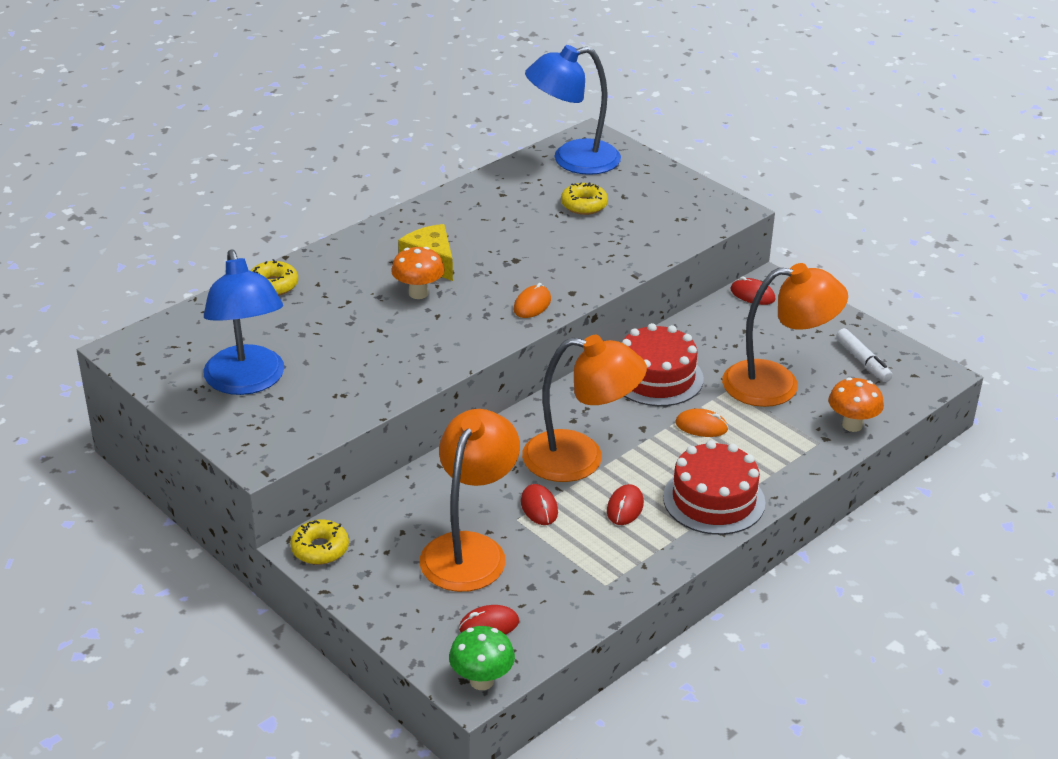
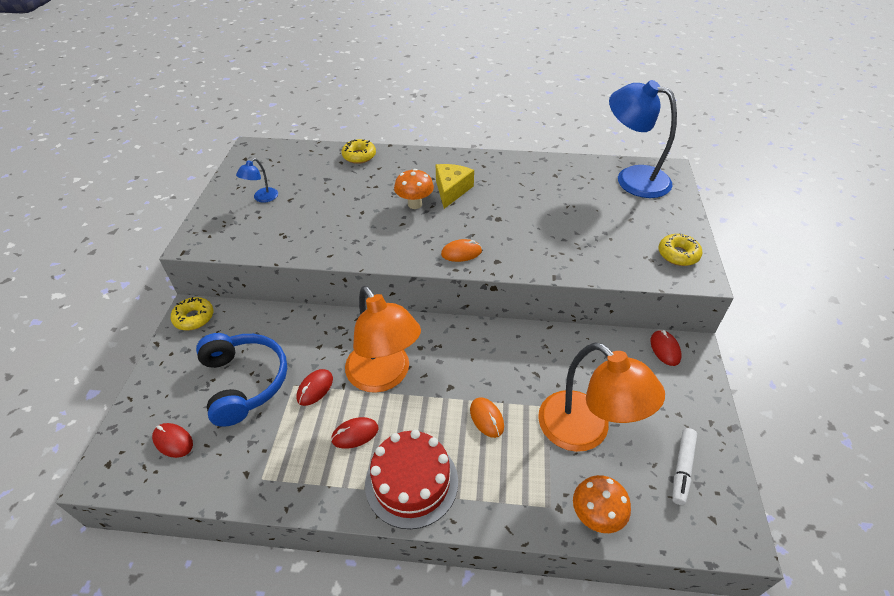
camera: 50 degrees right, 10 degrees up
blue lamp [203,249,284,395] -> blue lamp [236,158,278,203], size x0.44
orange lamp [420,409,520,592] -> blue headphones [196,333,287,427]
green mushroom [449,626,515,690] -> none
yellow donut [561,182,608,215] -> yellow donut moved to [658,233,702,266]
red cake [622,323,704,406] -> none

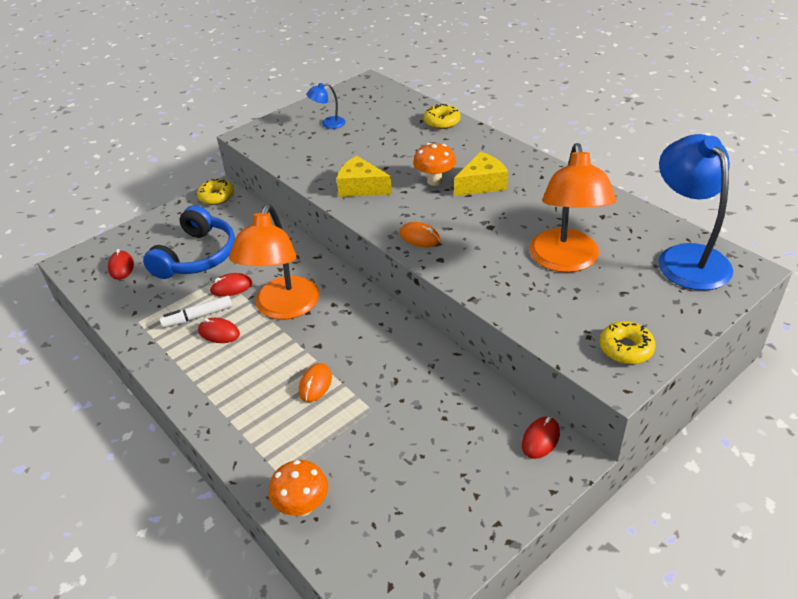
camera: 45 degrees right, 5 degrees down
red cake [365,430,458,529] -> none
orange lamp [538,342,665,452] -> orange lamp moved to [529,143,616,272]
white marker [672,428,697,505] -> white marker moved to [159,296,232,328]
none -> yellow cheese [337,156,392,197]

